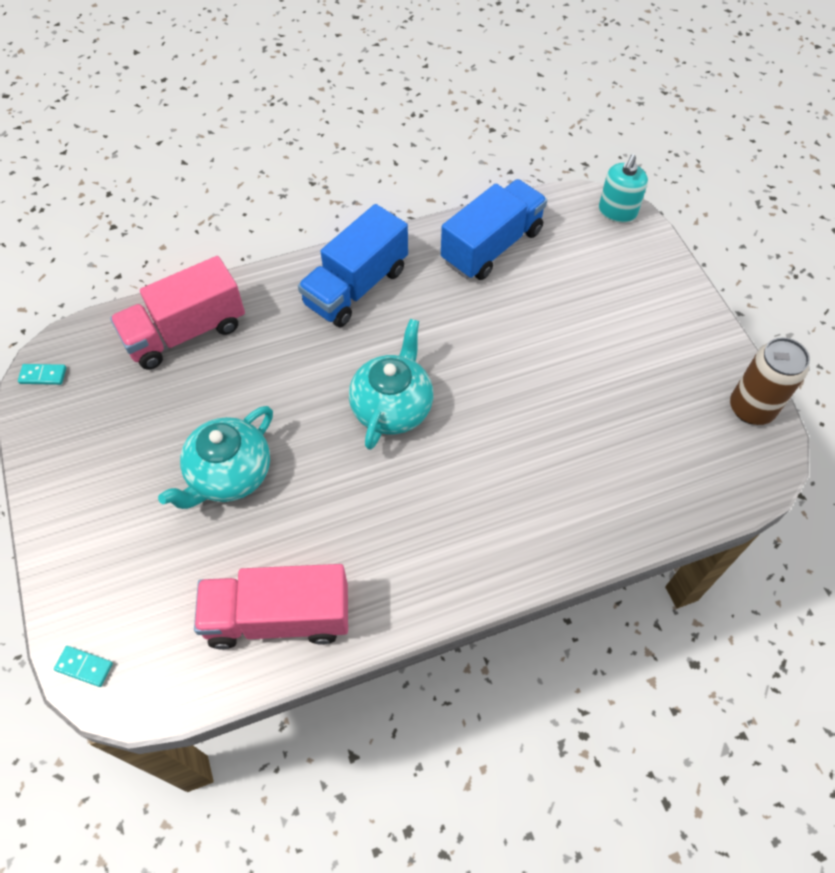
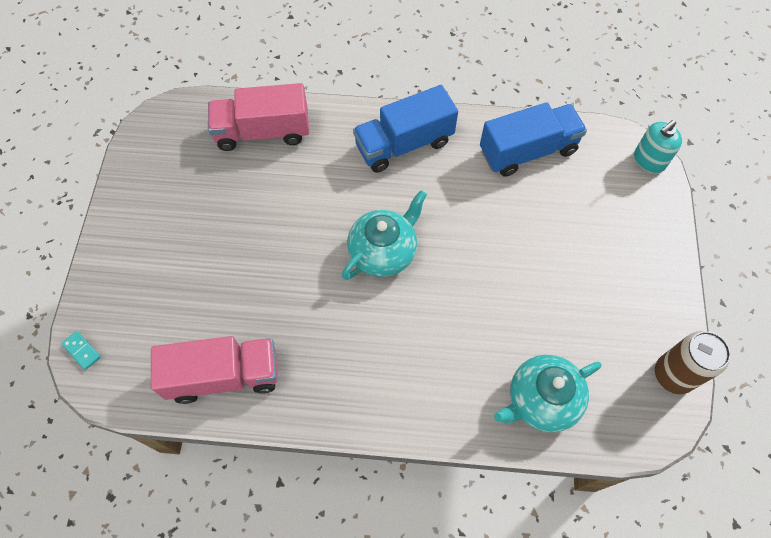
camera: 25 degrees right, 5 degrees up
turquoise domino [18,364,66,385] -> none
turquoise teapot [158,406,273,509] -> turquoise teapot moved to [494,355,601,432]
pink truck [194,564,348,649] -> pink truck turned 150 degrees clockwise [151,336,278,404]

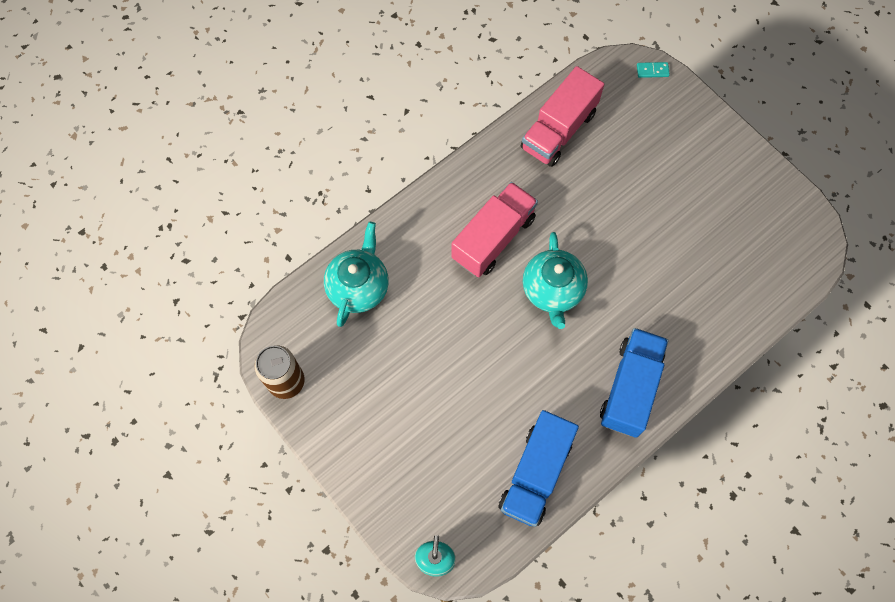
camera: 135 degrees right, 5 degrees up
pink truck [208,83,309,151] -> pink truck moved to [451,182,538,277]

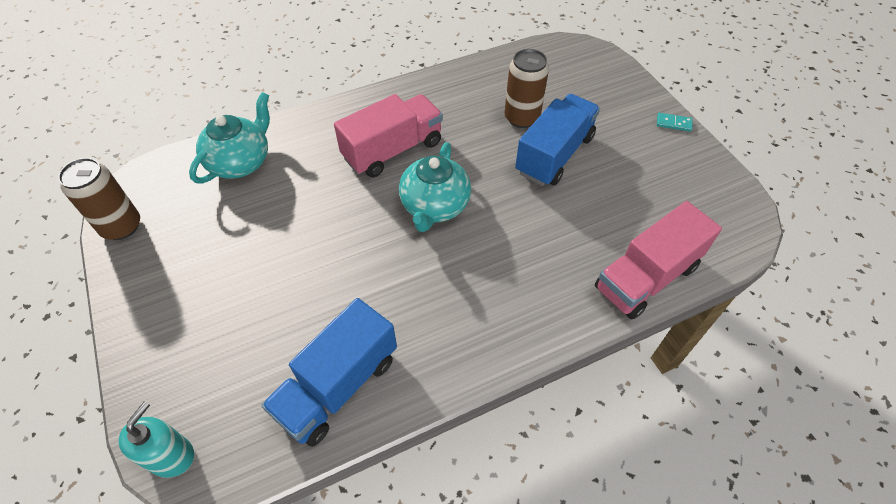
camera: 15 degrees right, 15 degrees down
pink truck [521,66,604,167] -> pink truck moved to [595,201,722,319]
blue truck [600,328,669,438] -> blue truck moved to [515,94,600,186]
turquoise domino [637,62,670,78] -> turquoise domino moved to [657,113,693,132]
none -> brown can [504,49,549,128]

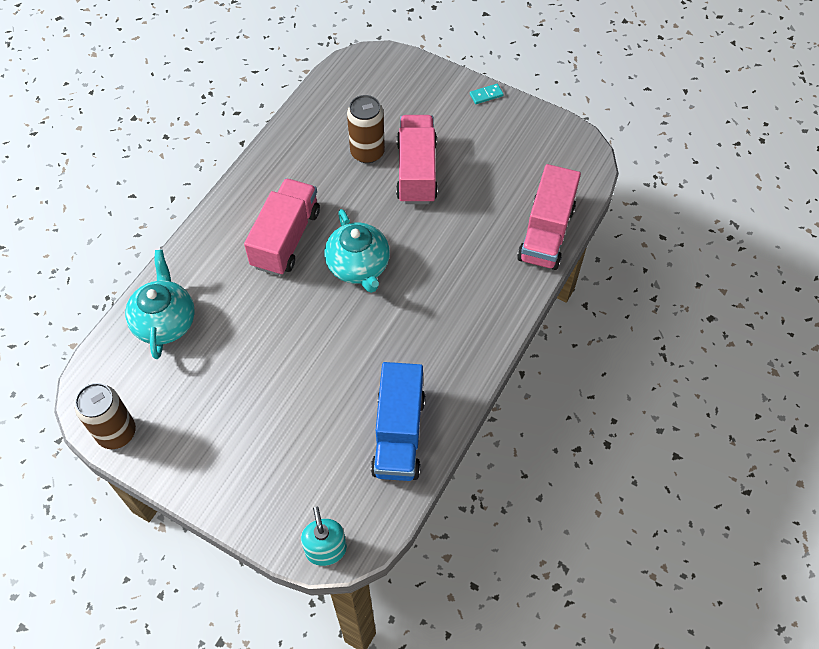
camera: 35 degrees left, 5 degrees up
blue truck [515,94,600,186] -> pink truck [396,115,438,204]

